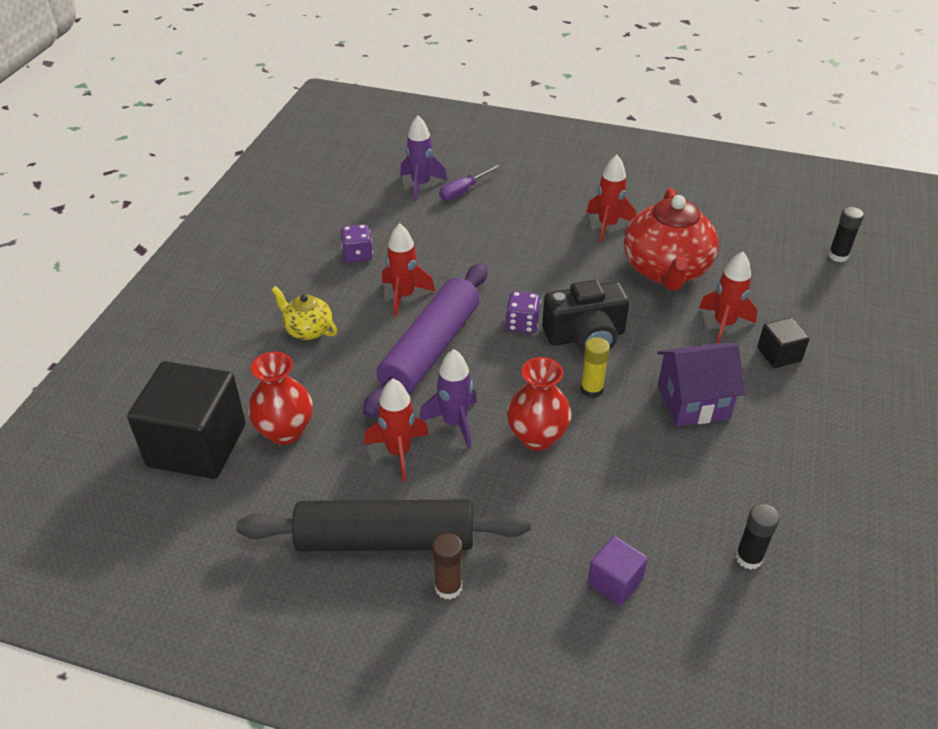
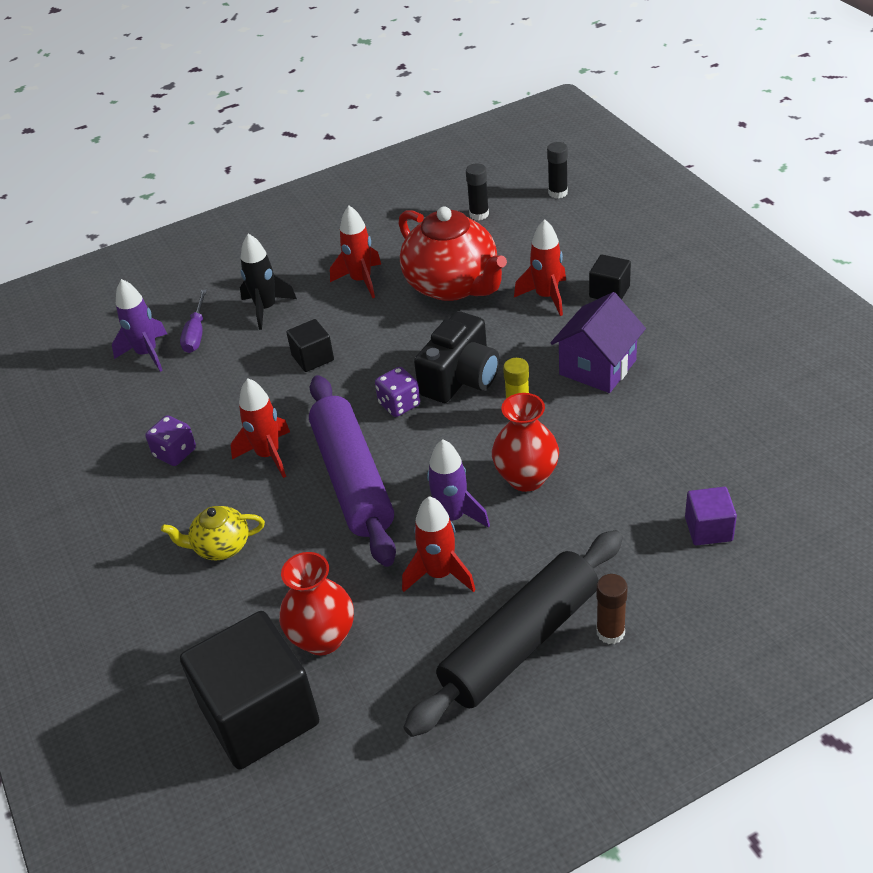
camera: 40 degrees left, 0 degrees up
black glue stick [735,504,780,570] -> black glue stick moved to [466,163,489,220]
none -> black rocket [240,234,297,330]
none -> black cube [286,319,334,372]

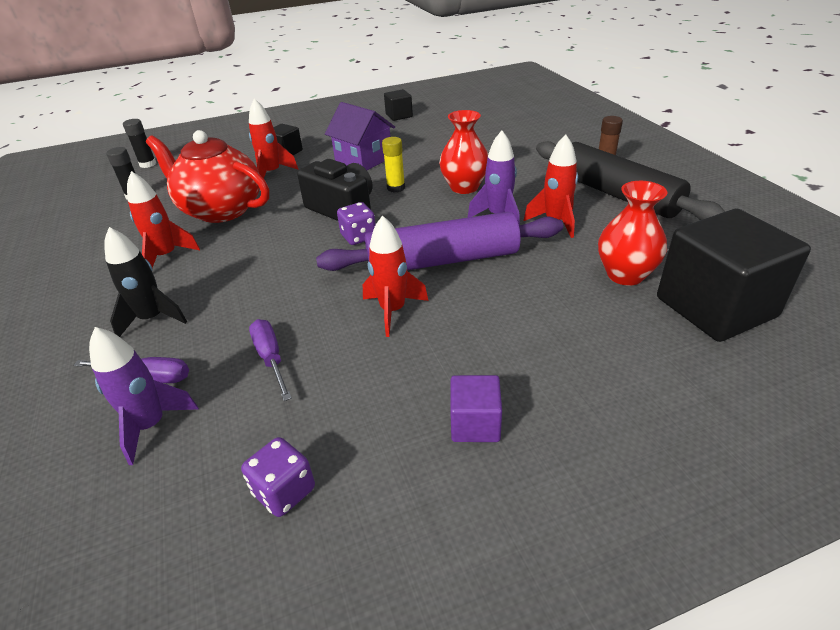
camera: 85 degrees left, 5 degrees down
purple dice [145,415,196,466] -> purple dice moved to [241,437,315,517]
yellow teapot [161,506,265,561] -> none
black cube [286,319,334,372] -> black cube moved to [384,89,413,121]
red teapot [399,206,507,301] -> red teapot turned 120 degrees counterclockwise [146,130,269,223]
purple cube [685,487,737,545] -> purple cube moved to [450,375,502,442]
none -> purple screwdriver [249,319,292,401]

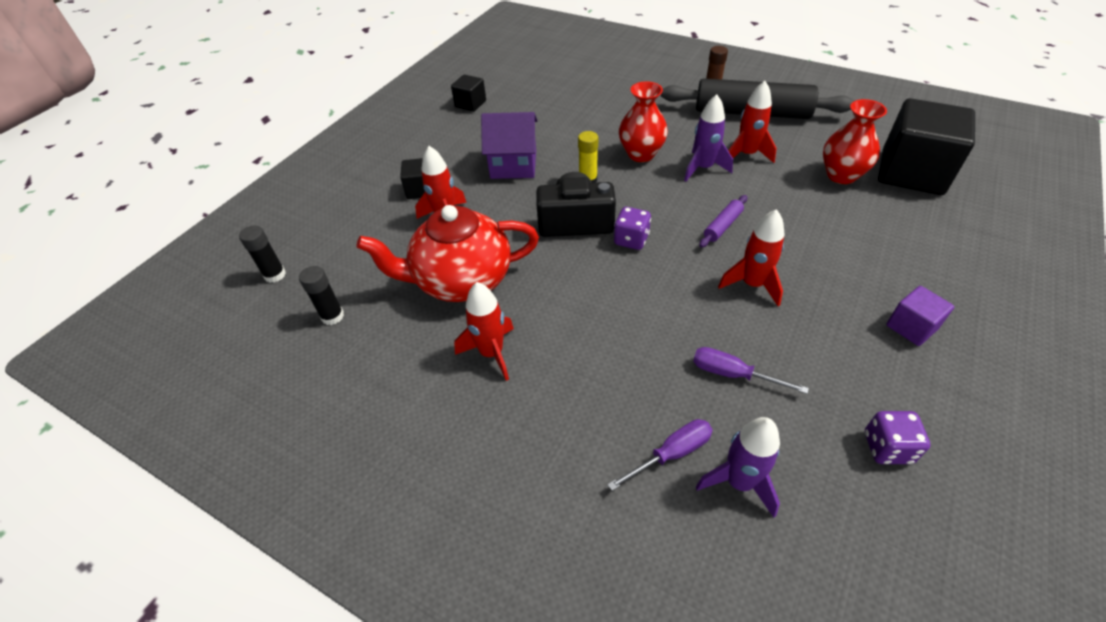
camera: 40 degrees left, 10 degrees up
black rocket [104,227,187,337] -> none
purple rolling pin [316,212,563,271] -> purple rolling pin [699,195,747,248], size x0.41

